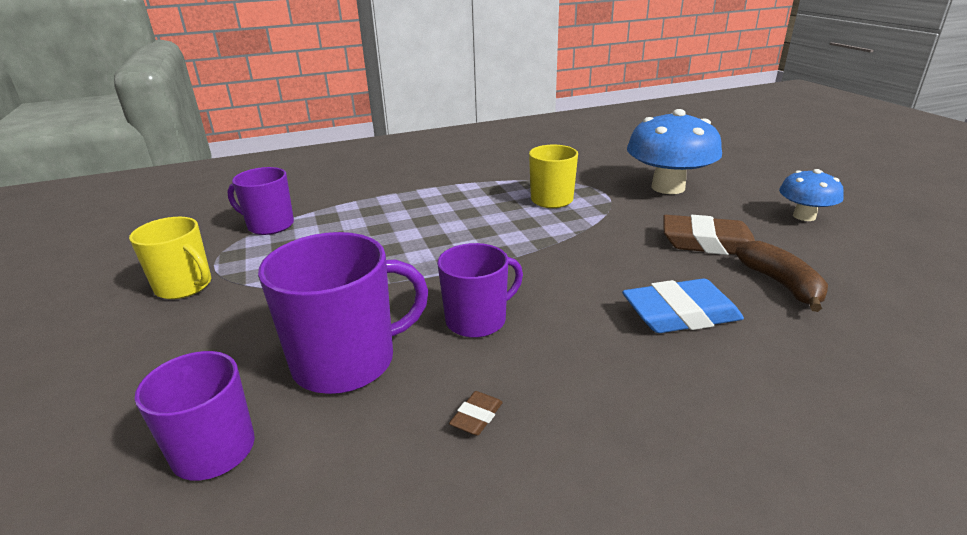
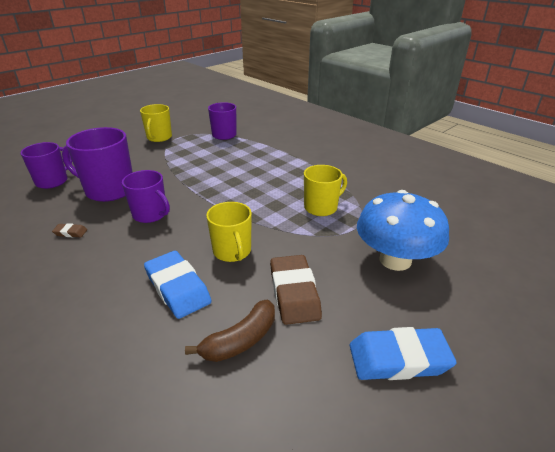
camera: 65 degrees right, 5 degrees up
purple mug [258,232,428,394] -> purple mug turned 150 degrees clockwise [62,127,133,202]
blue mushroom [779,169,844,221] -> blue eraser [350,327,457,380]
none -> yellow mug [206,202,252,262]

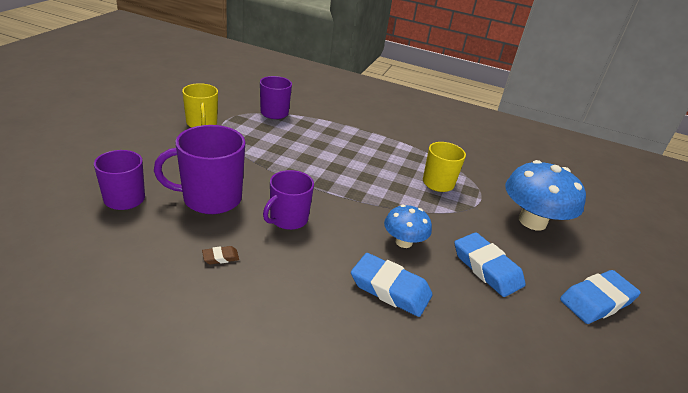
camera: 30 degrees left, 0 degrees up
purple mug [122,170,170,223] -> purple mug turned 120 degrees clockwise [263,170,314,230]
brown banana [185,300,275,362] -> none
yellow mug [206,202,252,262] -> blue mushroom [384,205,432,248]
brown eraser [270,255,322,325] -> blue eraser [454,232,526,297]

